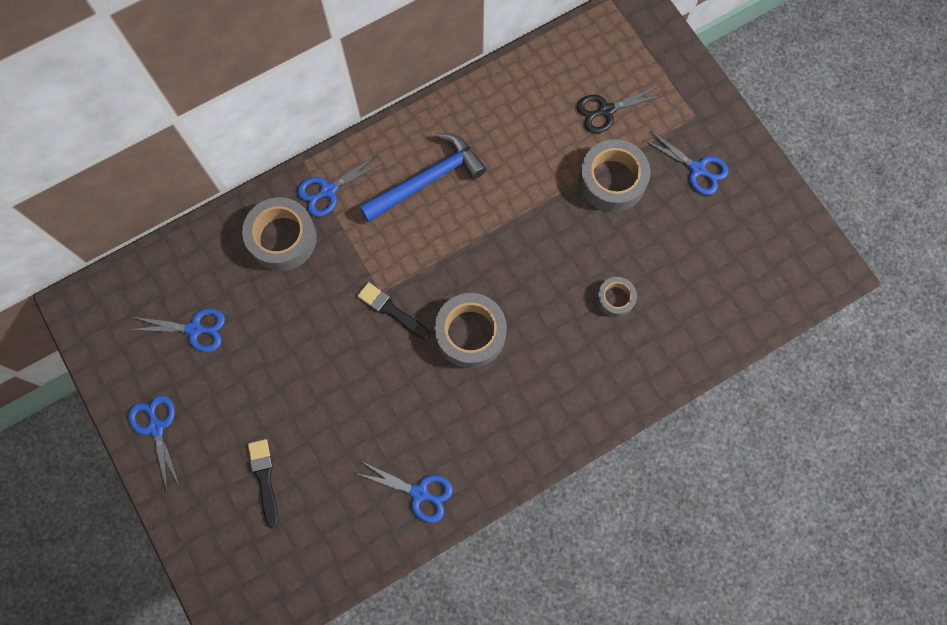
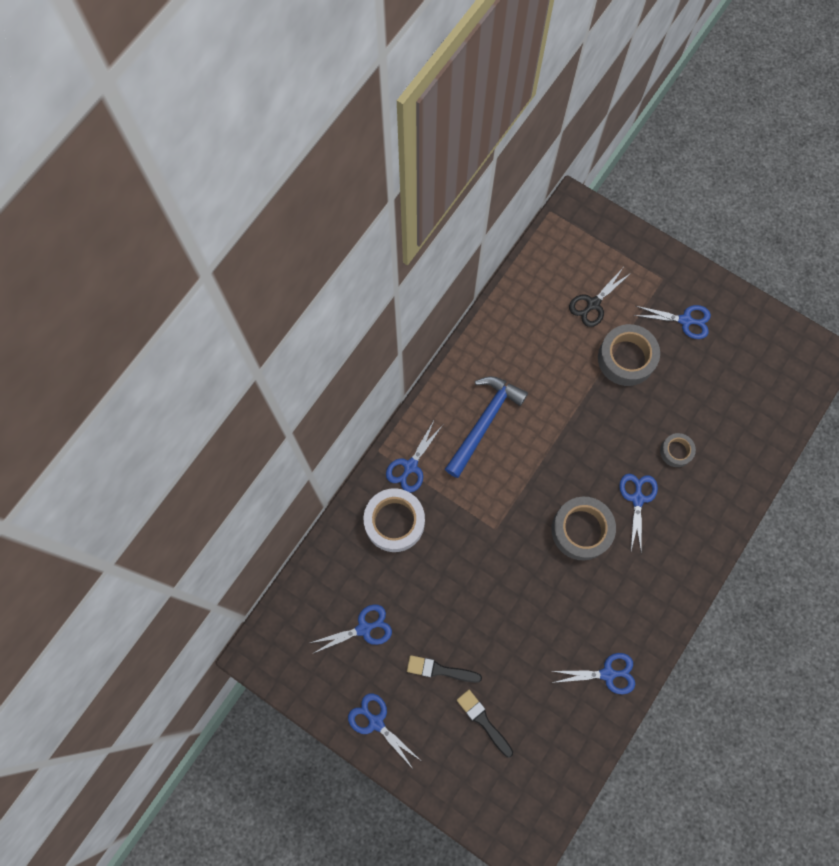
camera: 25 degrees left, 0 degrees up
grey tape [242,197,317,271] -> white tape [364,488,425,552]
black brush [357,282,430,340] -> black brush moved to [407,655,482,683]
none -> blue scissors [619,474,658,554]

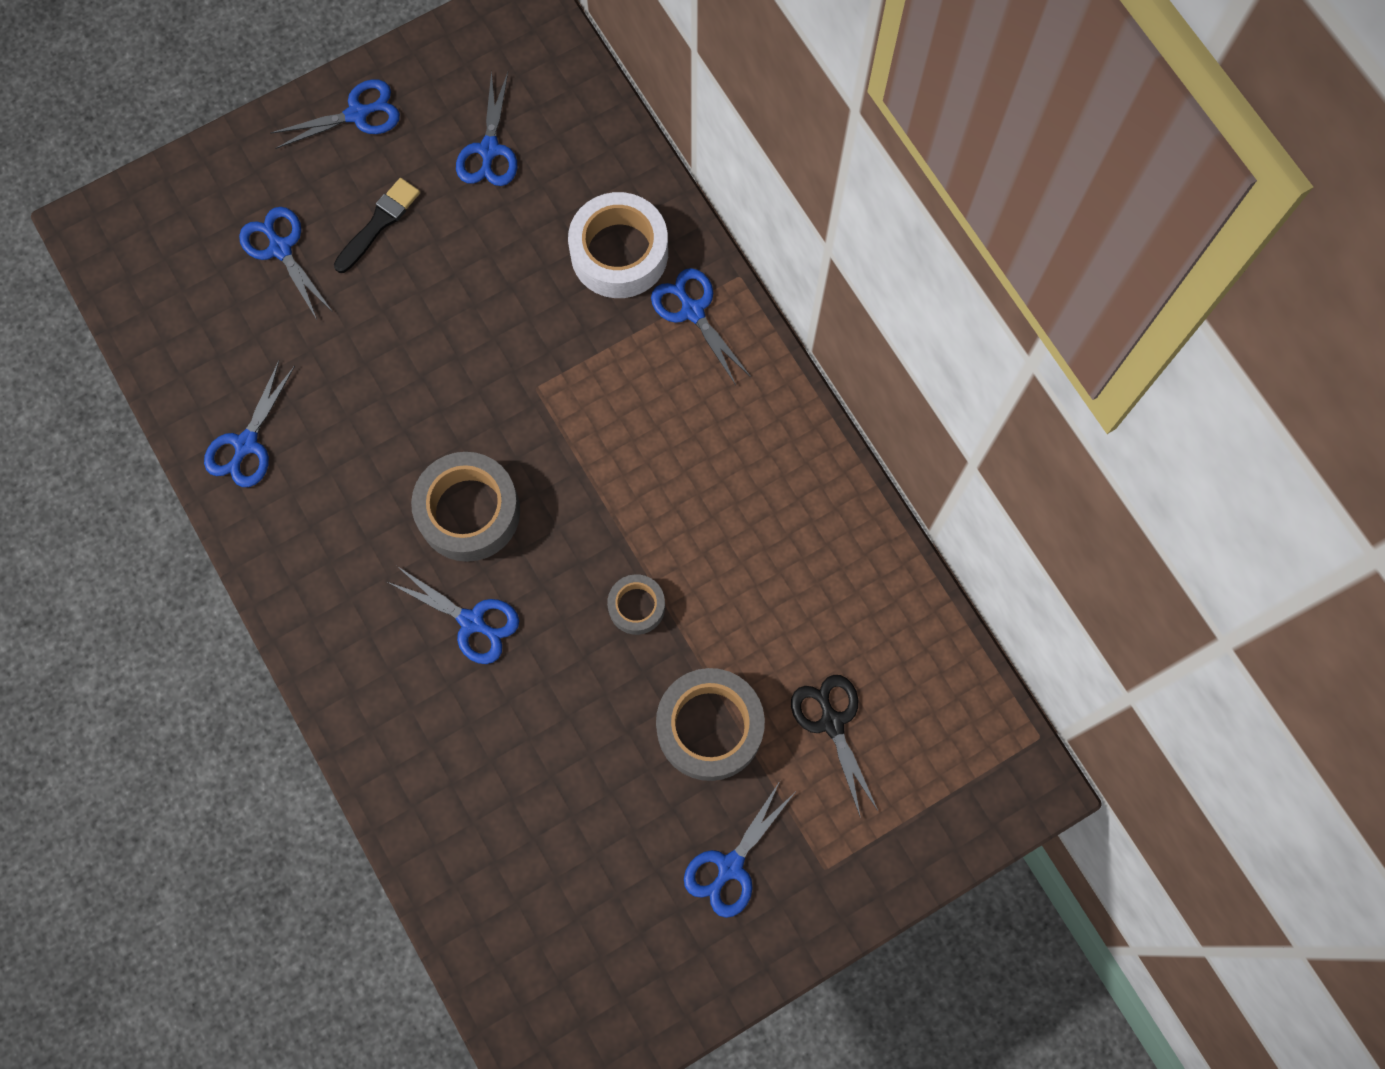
camera: 115 degrees right, 0 degrees up
blue hammer [445,376,528,478] -> none
black brush [457,690,513,758] -> blue scissors [239,207,333,320]
grey tape [660,433,696,467] -> grey tape moved to [607,574,665,635]

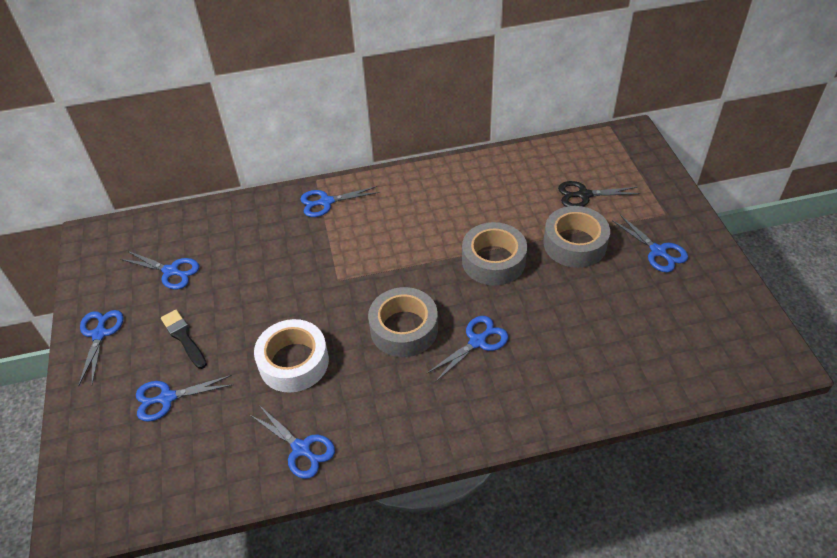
camera: 70 degrees left, 25 degrees down
white tape [568,192,668,298] -> white tape moved to [254,319,329,393]
grey tape [607,574,665,635] -> grey tape [462,222,527,286], size x1.83

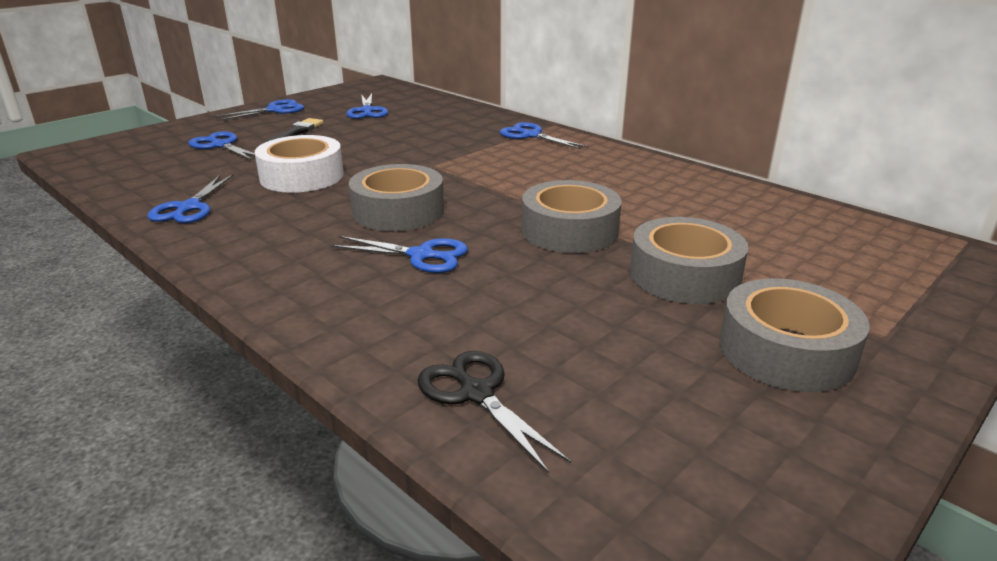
camera: 55 degrees right, 20 degrees down
black scissors [558,181,640,207] -> black scissors moved to [417,351,571,473]
blue scissors [612,215,688,272] -> grey tape [719,278,870,392]

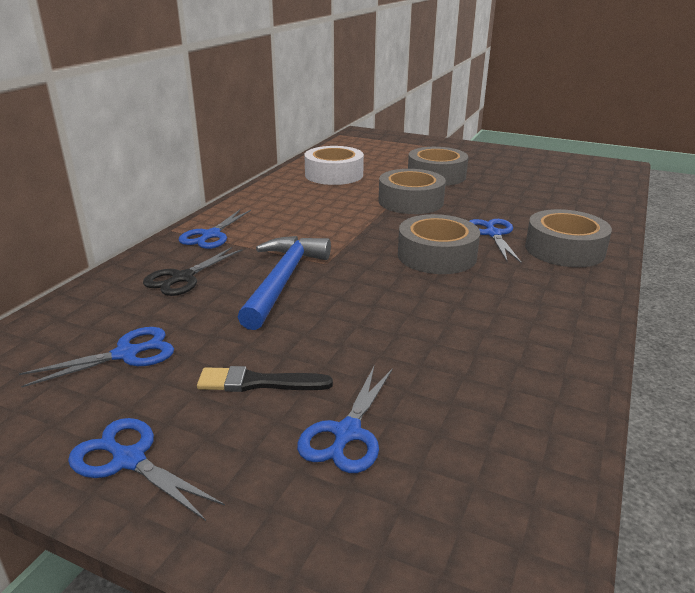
camera: 110 degrees left, 0 degrees up
blue scissors [147,174,234,223] -> none
white tape [255,135,344,193] -> white tape moved to [304,146,364,185]
black scissors [417,351,571,473] -> black scissors moved to [143,247,242,296]
grey tape [719,278,870,392] -> grey tape moved to [525,209,612,267]
none -> blue hammer [238,236,331,330]

